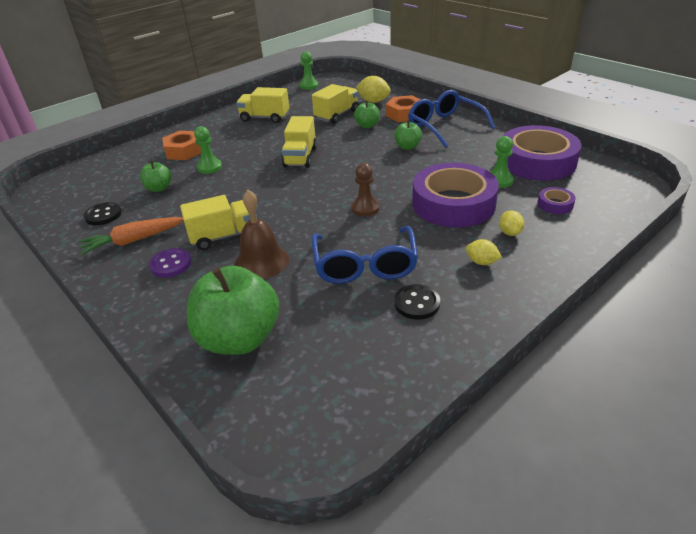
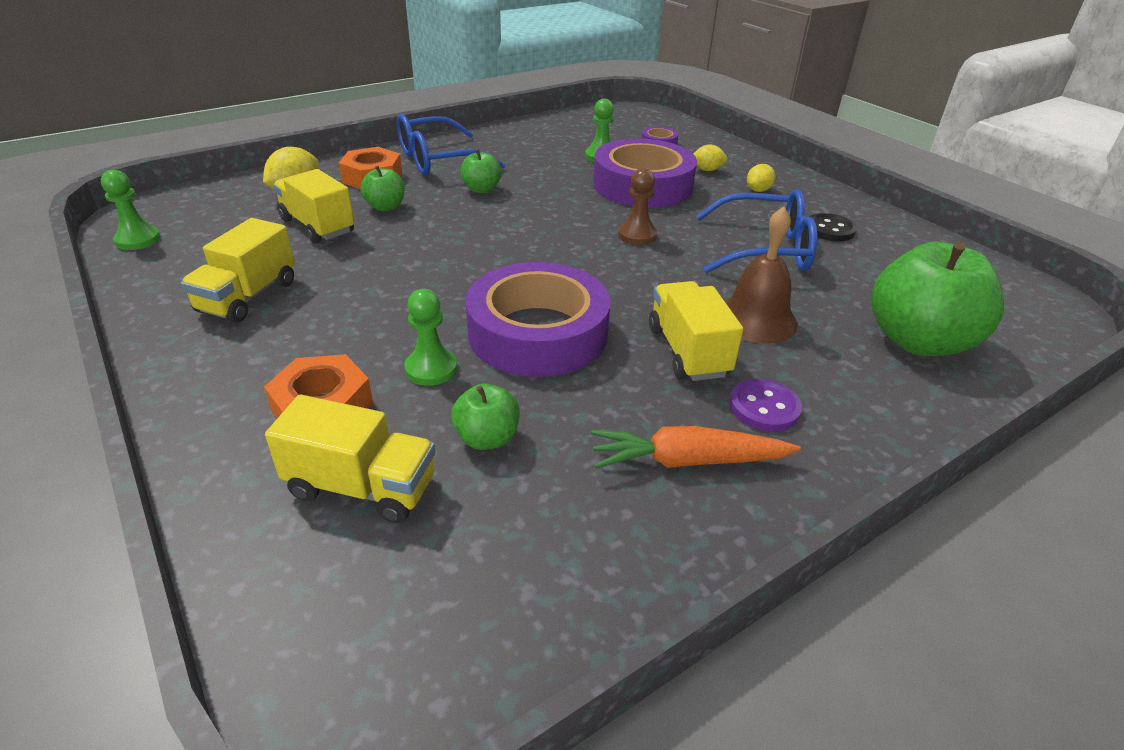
camera: 85 degrees left, 0 degrees up
orange carrot [79,217,184,255] -> orange carrot turned 105 degrees clockwise [591,426,801,468]
black button [84,202,122,225] -> none
yellow truck [282,116,317,168] -> yellow truck moved to [265,395,436,523]
purple tape [502,125,582,181] -> purple tape moved to [466,262,611,377]

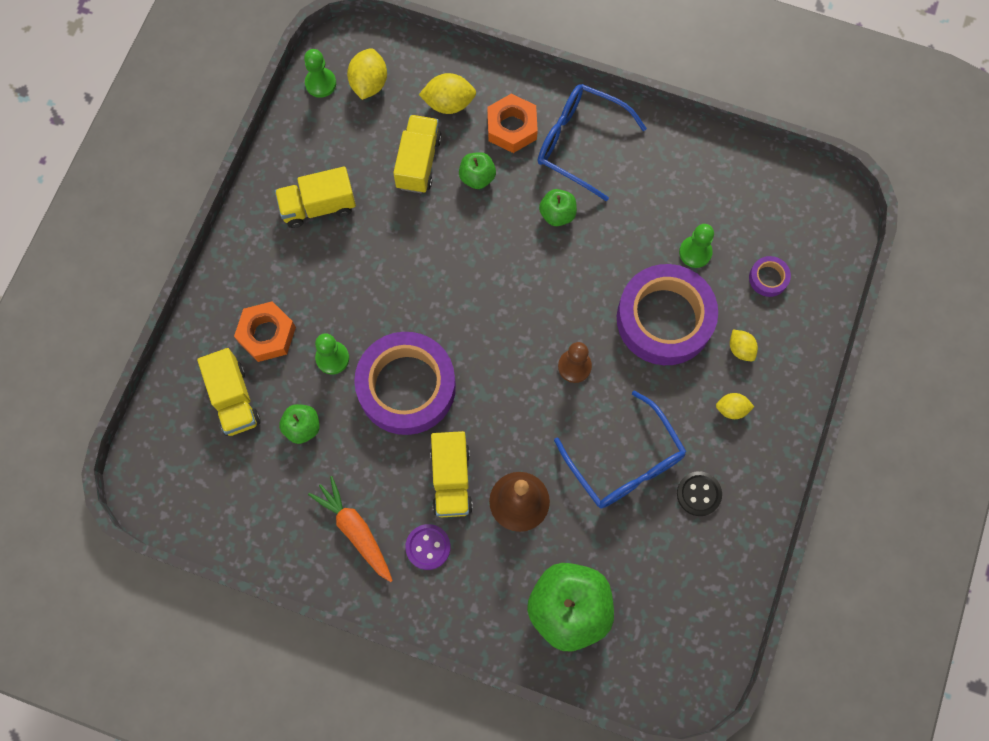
camera: 55 degrees right, 35 degrees up
yellow truck [649,281,743,381] -> yellow truck turned 135 degrees clockwise [430,431,473,518]
none -> yellow lemon [347,48,387,100]

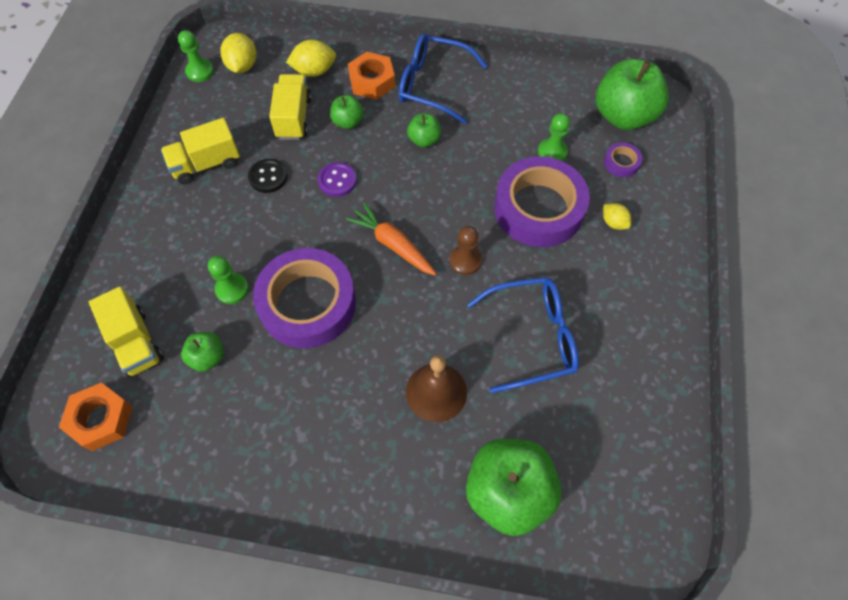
camera: 10 degrees left, 10 degrees down
orange nut [234,301,296,362] -> orange nut moved to [59,382,133,451]
orange carrot [308,476,393,582] -> orange carrot moved to [346,202,437,276]
purple button [405,524,451,570] -> purple button moved to [318,162,357,197]
yellow truck [430,431,473,518] -> none
blue glasses [554,390,687,508] -> blue glasses turned 60 degrees counterclockwise [467,277,579,393]
black button [677,471,722,516] -> black button moved to [248,159,288,193]
yellow lemon [716,393,754,419] -> none
none -> green apple [596,59,669,130]

